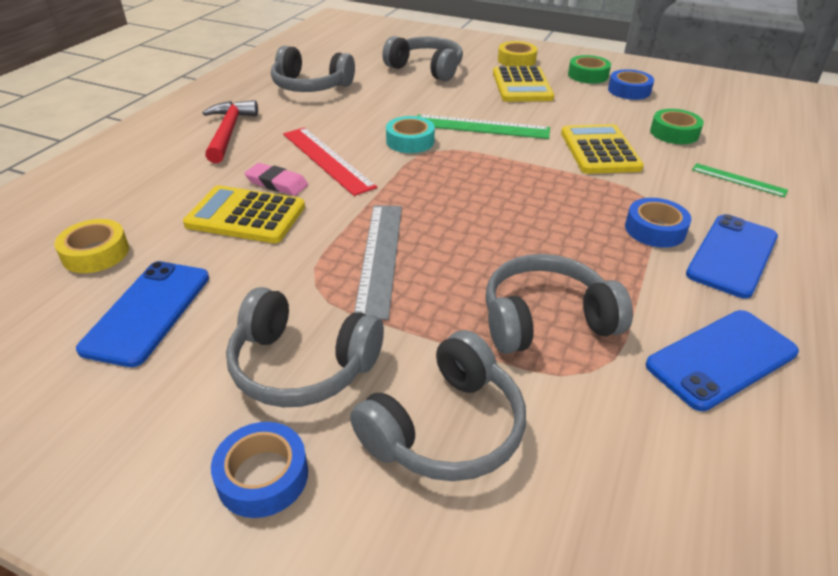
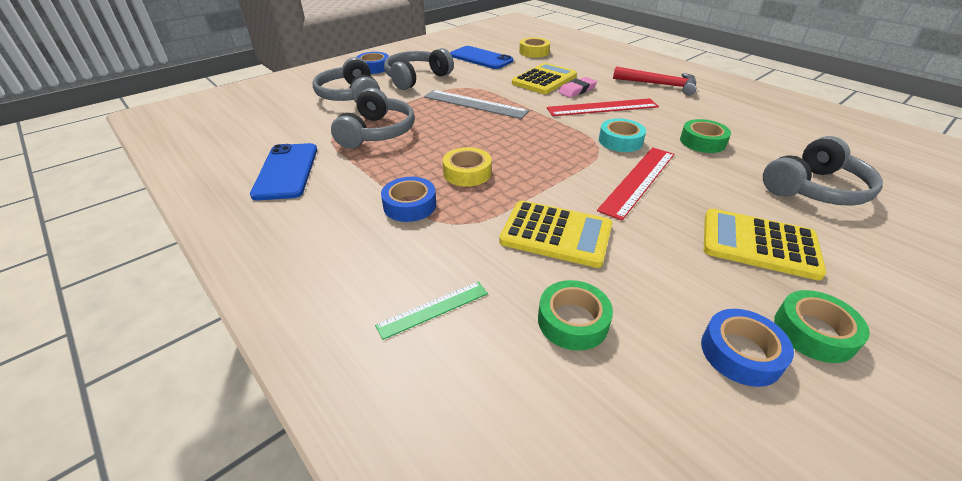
camera: 115 degrees right, 0 degrees up
grey headphones [271,46,355,92] -> none
green ruler [417,114,550,139] -> red ruler [597,147,674,221]
yellow tape [498,41,538,66] -> yellow tape moved to [443,147,492,187]
blue phone [686,214,778,298] -> none
none -> green tape [680,119,731,153]

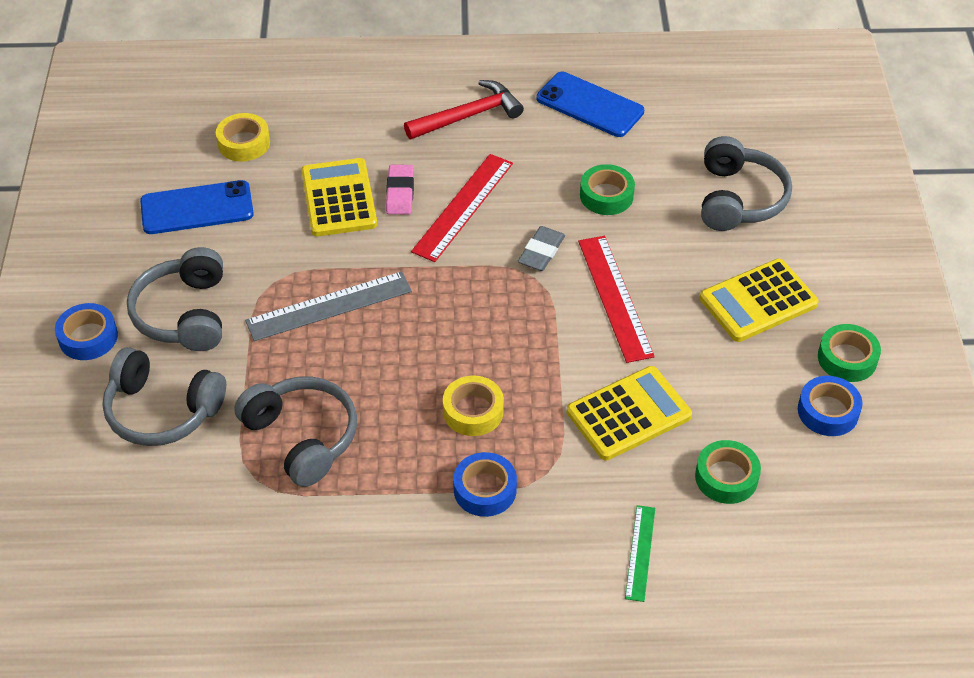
camera: 50 degrees left, 10 degrees up
blue phone [250,143,317,200] -> blue phone moved to [537,72,644,137]
turquoise tape [599,119,646,152] -> grey eraser [518,226,565,271]

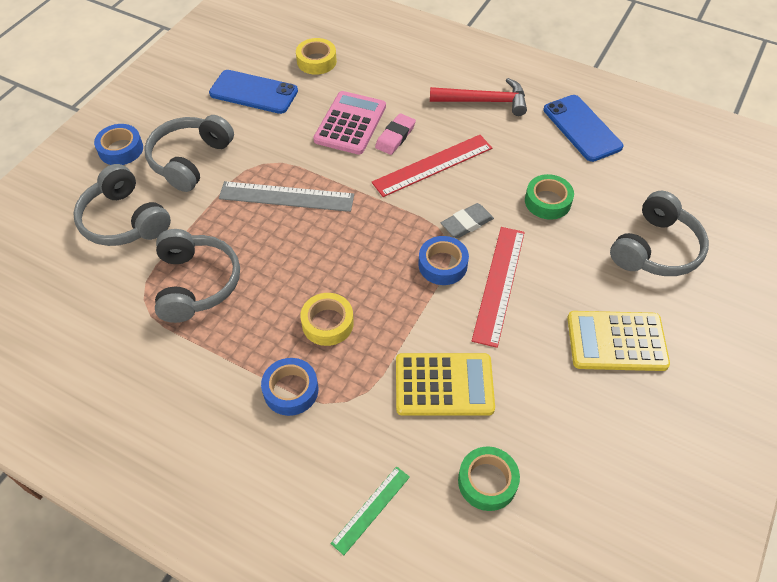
camera: 30 degrees right, 5 degrees up
yellow calculator [301,158,377,236] -> pink calculator [313,91,386,155]
blue tape [798,376,862,436] -> blue tape moved to [418,236,469,285]
green tape [818,324,881,382] -> none

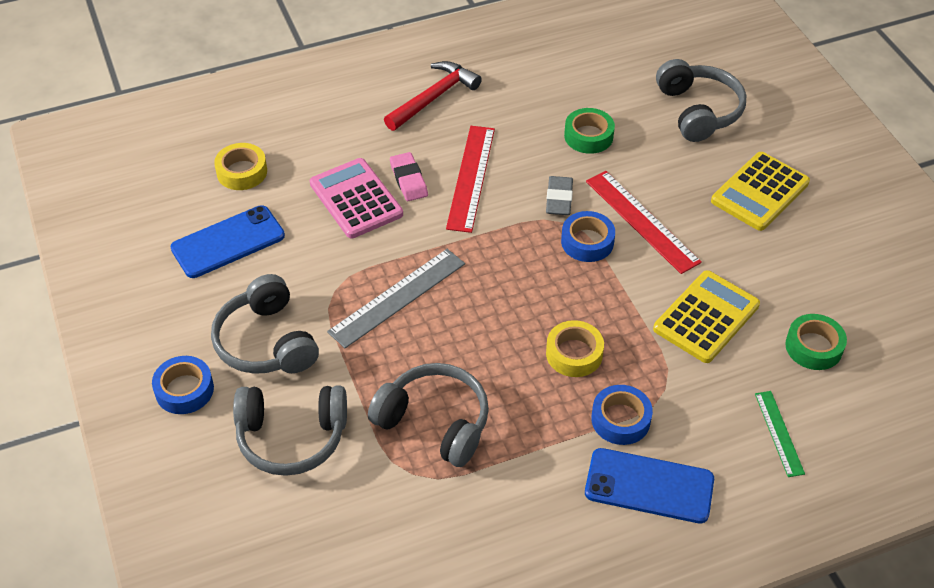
camera: 50 degrees left, 5 degrees down
blue phone [544,95,623,162] -> blue phone moved to [585,448,714,524]

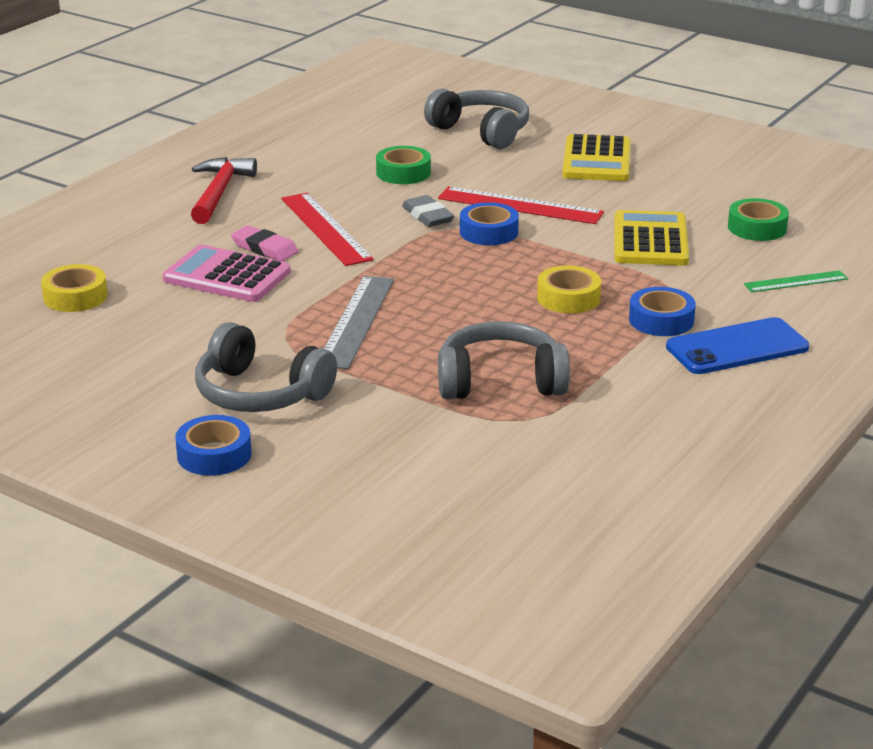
camera: 35 degrees left, 20 degrees down
blue phone [171,205,285,278] -> none
grey headphones [233,386,347,476] -> none
green ruler [755,391,805,477] -> green ruler turned 60 degrees counterclockwise [744,270,848,292]

